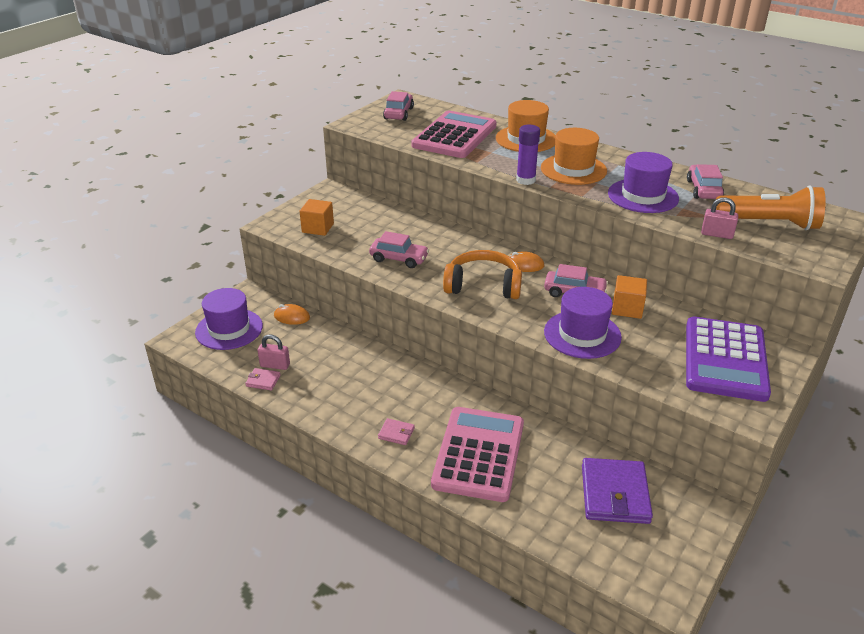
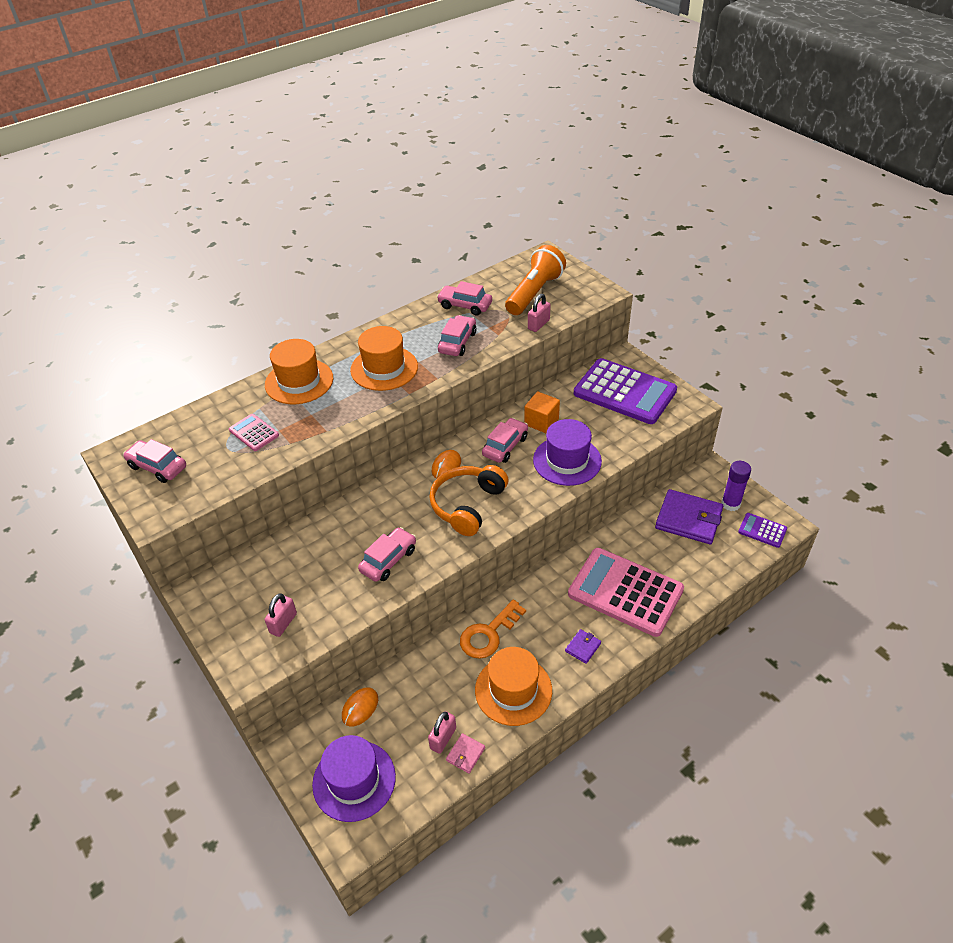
camera: 70 degrees left, 10 degrees up
orange cube [300,199,334,236] -> pink padlock [265,593,297,637]
pink wallet [378,418,415,445] -> purple wallet [565,629,601,664]
pink calculator [412,111,496,158] -> pink calculator [229,414,279,451], size x0.45
purple glue stick [516,125,540,185] -> purple glue stick moved to [721,461,751,511]
purple hat [608,152,679,213] -> pink car [438,315,477,356]
none -> orange key [460,599,526,659]
none -> orange hat [475,647,552,726]
none -> purple calculator [738,513,787,548]

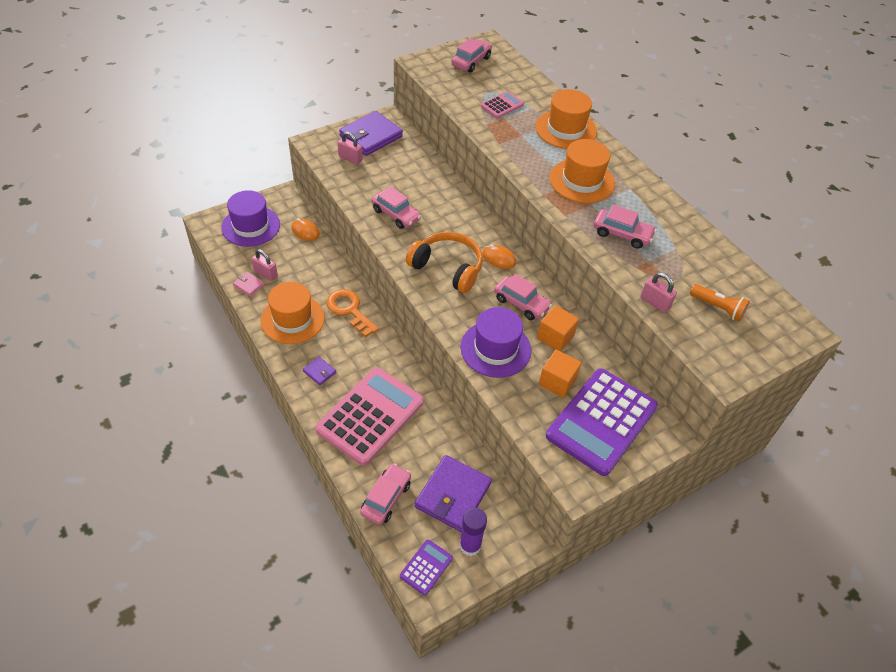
camera: 90 degrees right, 5 degrees up
pink car [437,281,492,316] -> pink car moved to [360,464,411,525]
orange flashlight [505,245,566,315] -> orange flashlight [690,284,750,322], size x0.55
none -> purple wallet [339,111,403,156]
none -> orange cube [539,349,581,398]

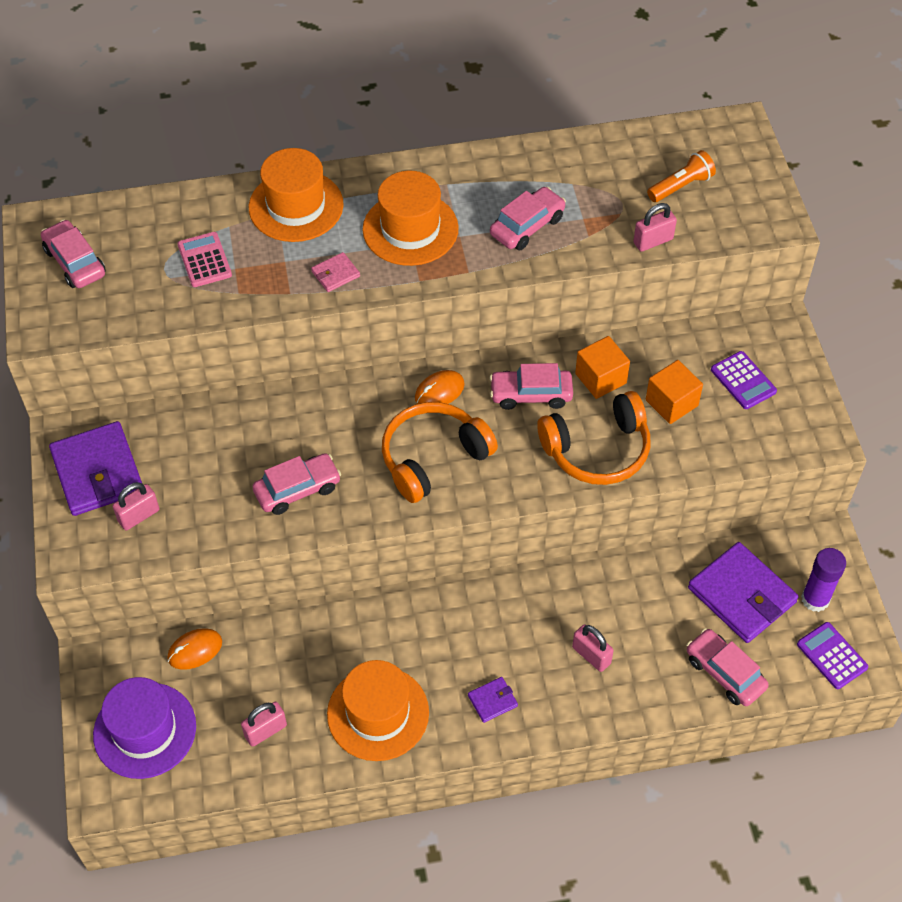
camera: 65 degrees left, 5 degrees up
pink wallet [233,272,265,296] -> pink wallet moved to [311,252,360,292]
pink calculator [315,367,424,466] -> pink padlock [572,624,614,672]
orange key [326,289,379,337] -> none
purple hat [461,307,531,378] -> orange headphones [537,391,650,485]
pink car [494,274,552,320] -> pink car turned 150 degrees counterclockwise [490,363,573,410]
purple calculator [546,368,658,476] -> purple calculator [711,351,777,409], size x0.45

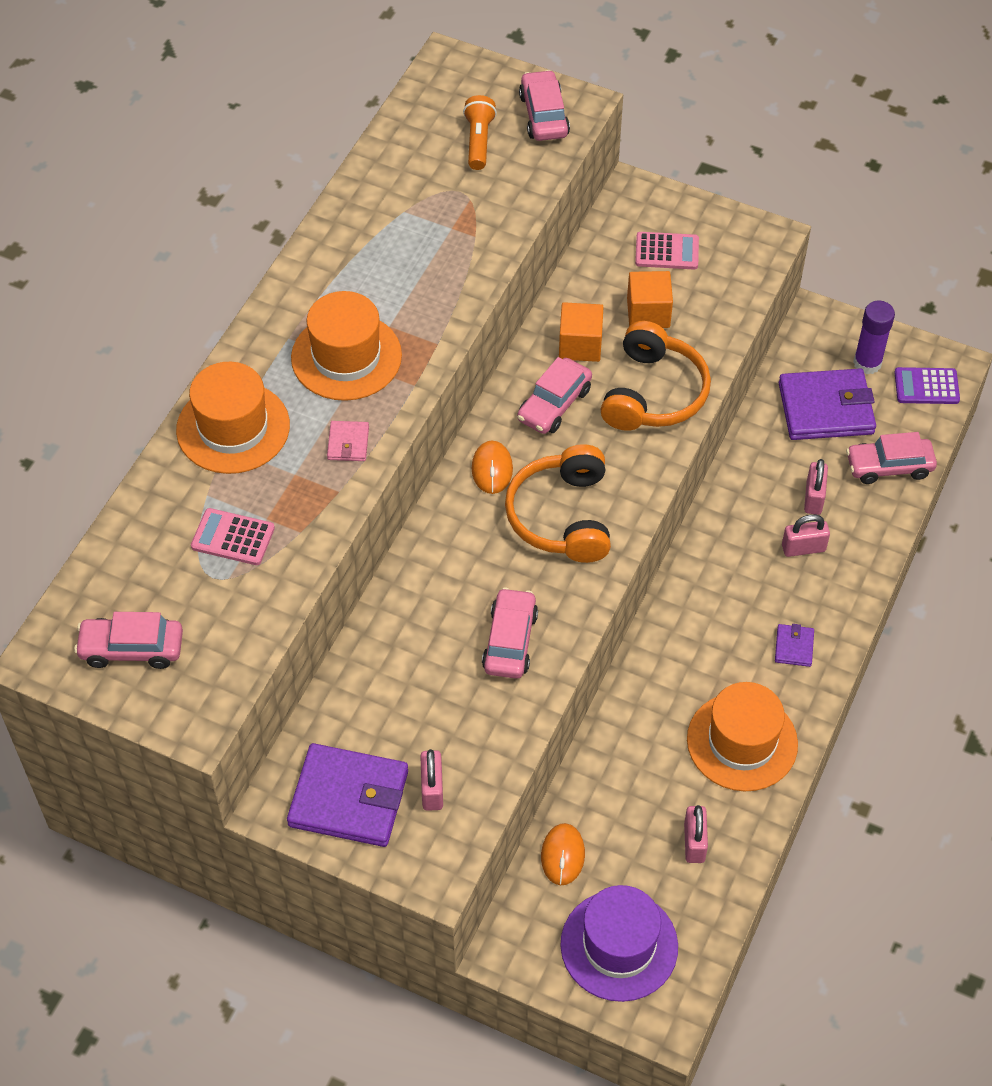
camera: 55 degrees left, 0 degrees up
pink car [490,187,566,250] -> pink car moved to [519,70,570,141]
pink padlock [634,203,677,252] -> pink padlock moved to [804,459,828,515]
purple calculator [711,351,777,409] -> pink calculator [635,232,699,269]

